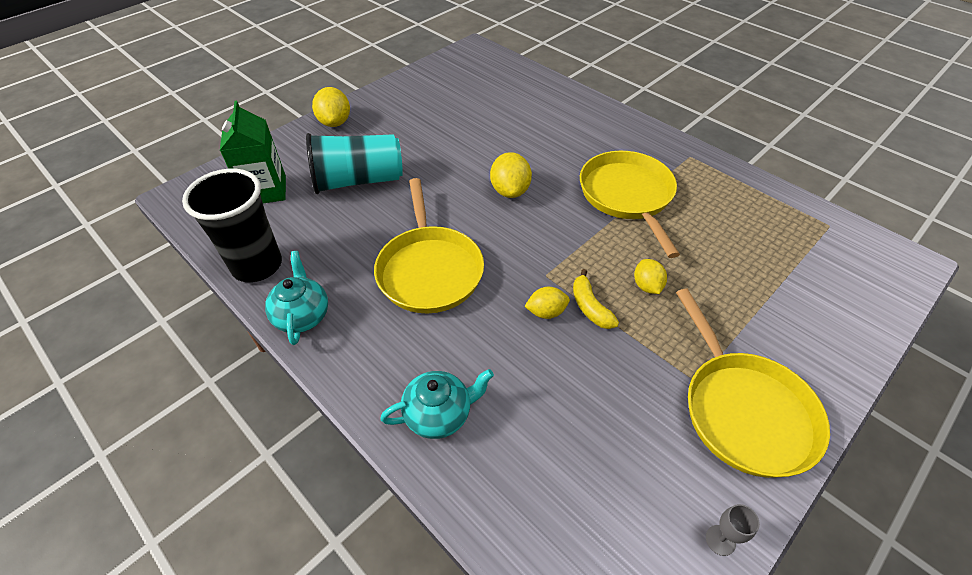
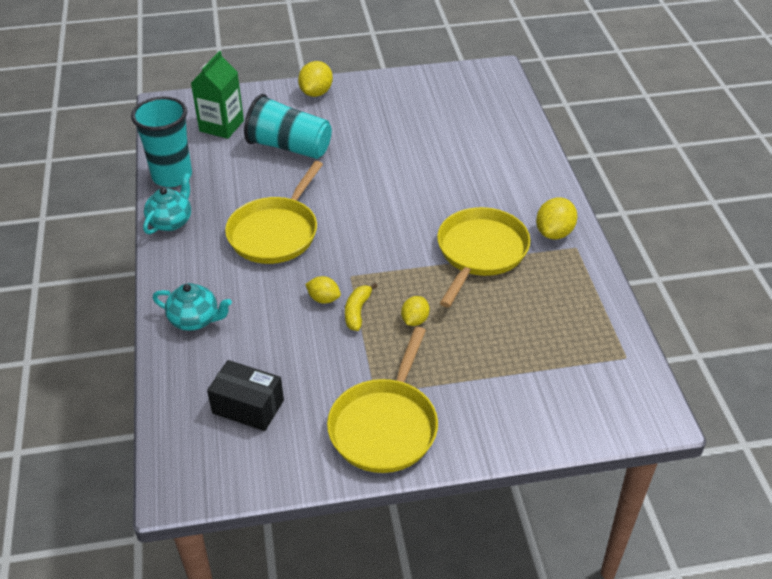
camera: 35 degrees right, 5 degrees down
black cup [182,169,282,282] -> turquoise cup [131,97,192,187]
yellow lemon [490,152,532,198] -> yellow lemon moved to [536,197,577,239]
grey goblet [706,504,760,556] -> none
none -> black box [207,360,284,431]

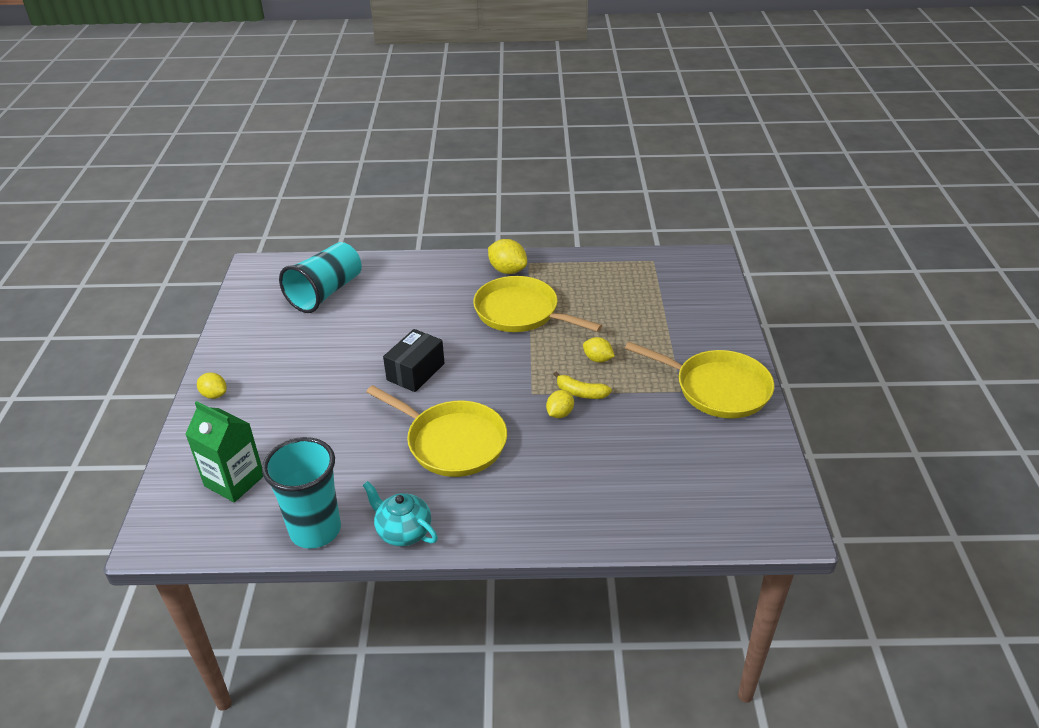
camera: 80 degrees left, 5 degrees down
turquoise teapot [153,283,232,331] -> none
black box [207,360,284,431] -> black box moved to [383,329,445,392]
turquoise cup [244,94,332,159] -> turquoise cup moved to [279,242,362,313]
yellow lemon [298,61,333,97] -> yellow lemon [197,373,227,399], size x0.64

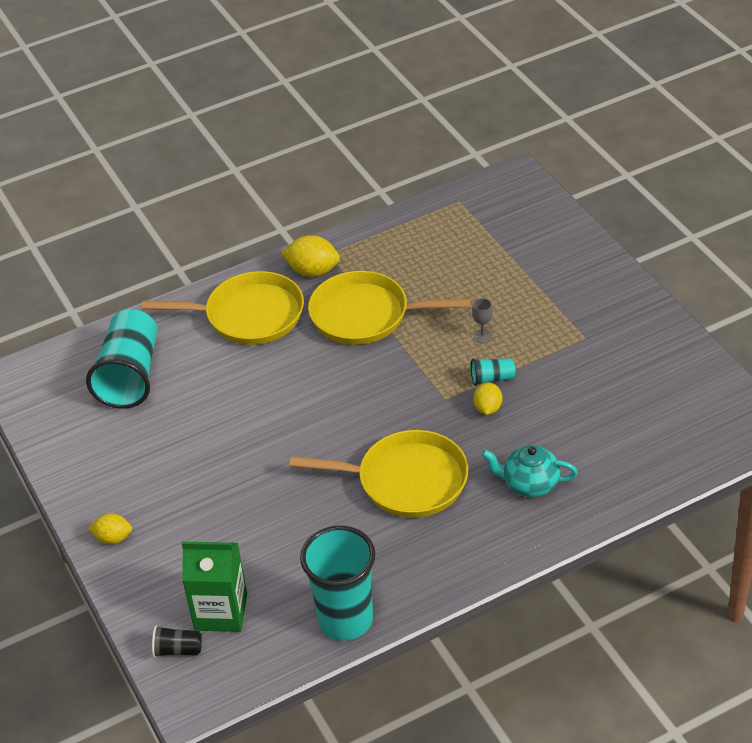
camera: 25 degrees left, 5 degrees up
turquoise teapot [363,481,438,546] -> turquoise teapot moved to [482,445,578,497]
black box [383,329,445,392] -> none
yellow banana [554,371,612,399] -> turquoise cup [471,358,515,386]
yellow lemon [583,337,615,363] -> grey goblet [472,298,493,343]
yellow pan [625,342,774,418] -> yellow pan moved to [142,271,304,345]
none -> black cup [152,626,202,657]

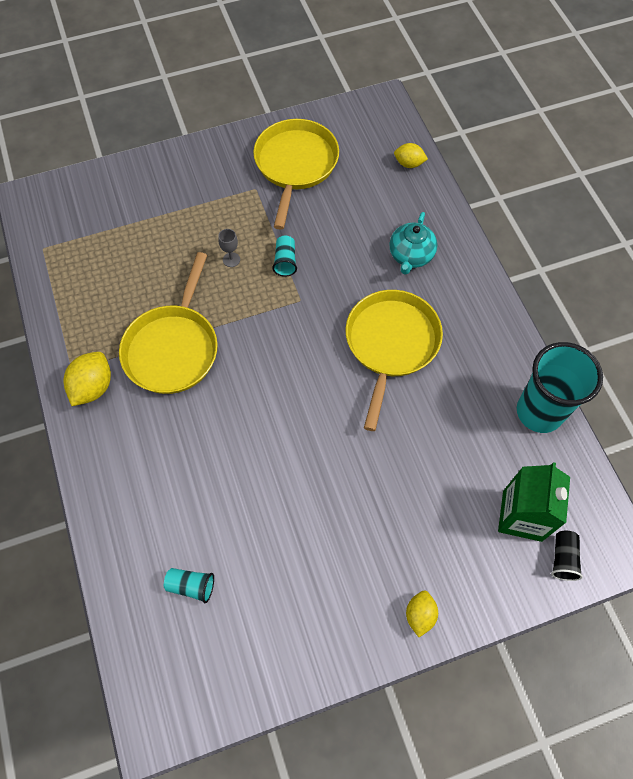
camera: 85 degrees left, 20 degrees up
turquoise cup [86,309,157,409] -> turquoise cup [164,568,214,603], size x0.43
yellow pan [142,271,304,345] -> yellow pan moved to [253,119,339,230]
yellow lemon [473,382,502,415] -> yellow lemon moved to [394,143,428,168]

